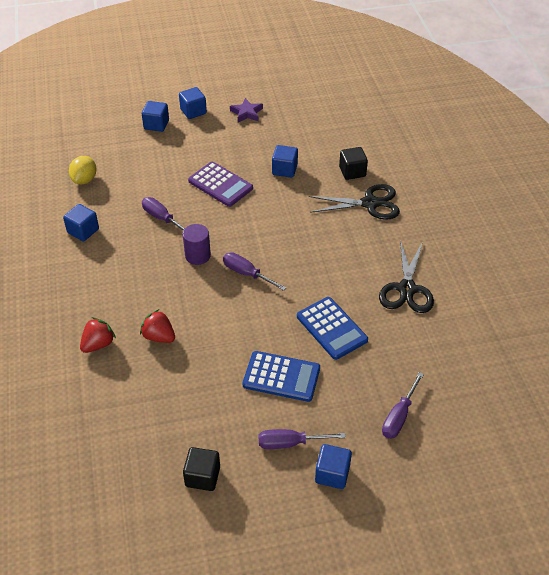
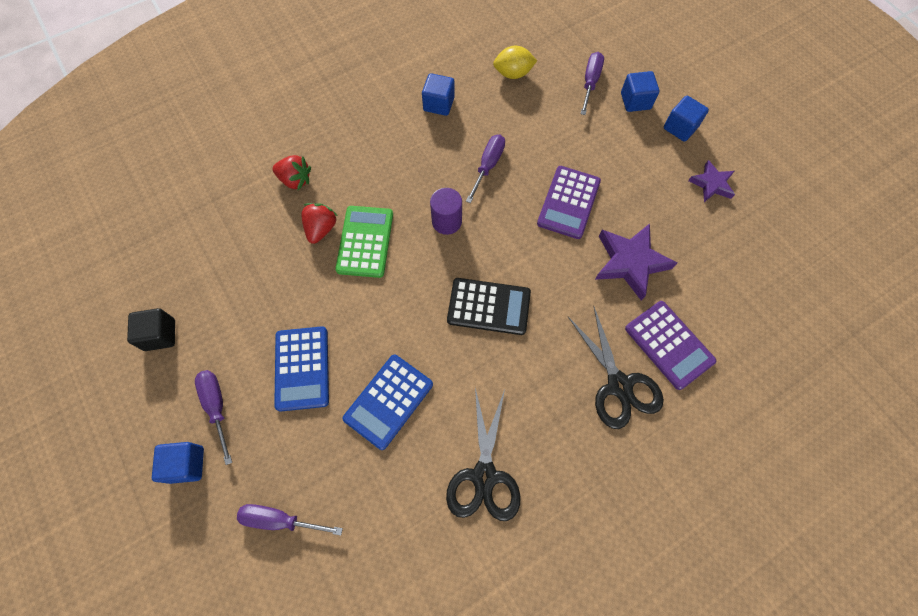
camera: 70 degrees right, 20 degrees up
purple screwdriver [223,252,287,291] -> purple screwdriver moved to [580,52,604,115]
blue cube [272,145,298,178] -> purple star [595,223,677,301]
black cube [339,147,368,180] -> purple calculator [625,301,716,390]
black scissors [379,240,434,313] -> black scissors turned 75 degrees counterclockwise [446,388,521,521]
none -> green calculator [335,206,393,278]
none -> black calculator [447,278,531,335]

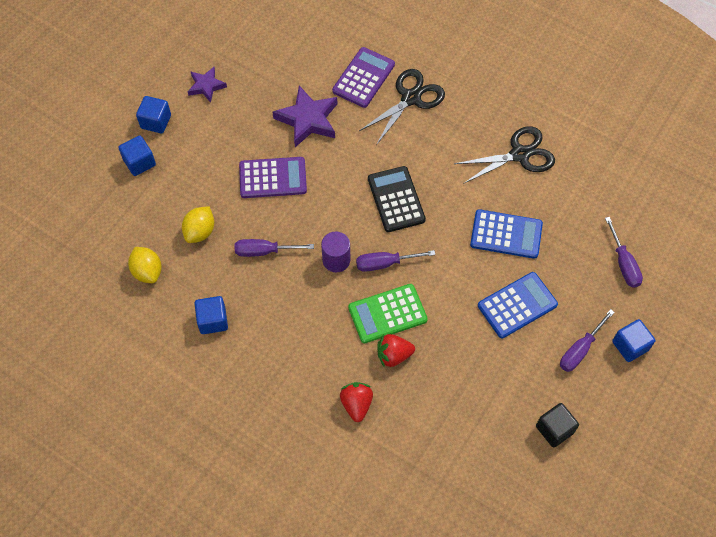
camera: 115 degrees left, 5 degrees down
purple screwdriver [580,52,604,115] -> purple screwdriver moved to [356,250,435,272]
none -> yellow lemon [182,206,214,243]

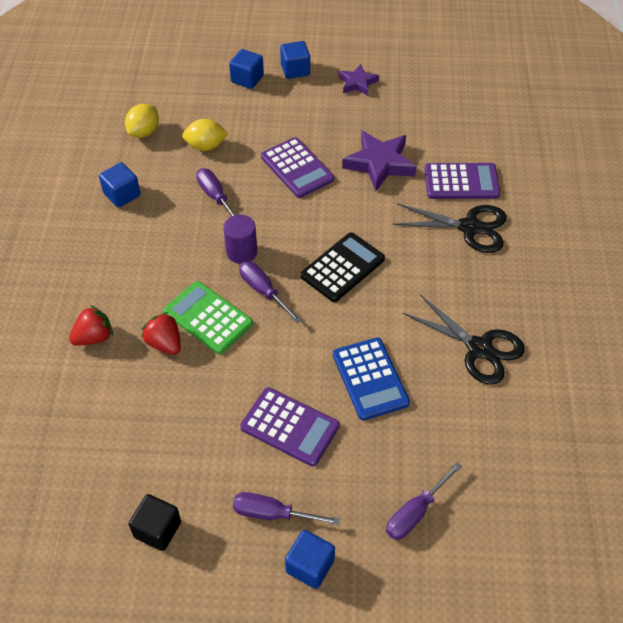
camera: 60 degrees right, 10 degrees down
blue calculator [478,272,558,338] -> purple calculator [240,387,340,466]

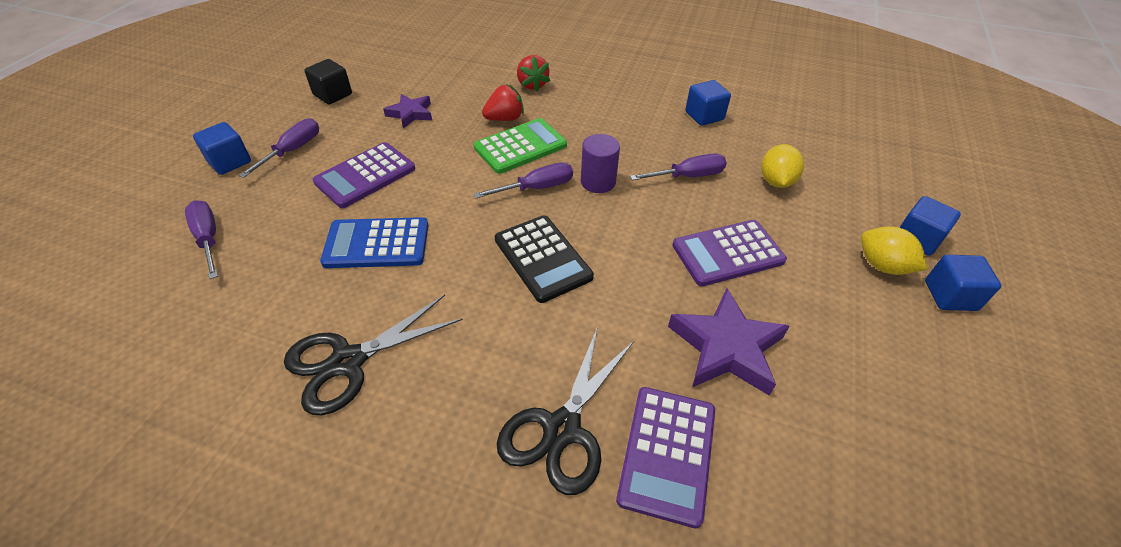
camera: 105 degrees right, 5 degrees down
yellow lemon [125,104,159,138] -> yellow lemon moved to [861,226,927,275]
purple star [339,64,379,96] -> purple star moved to [383,94,432,129]

